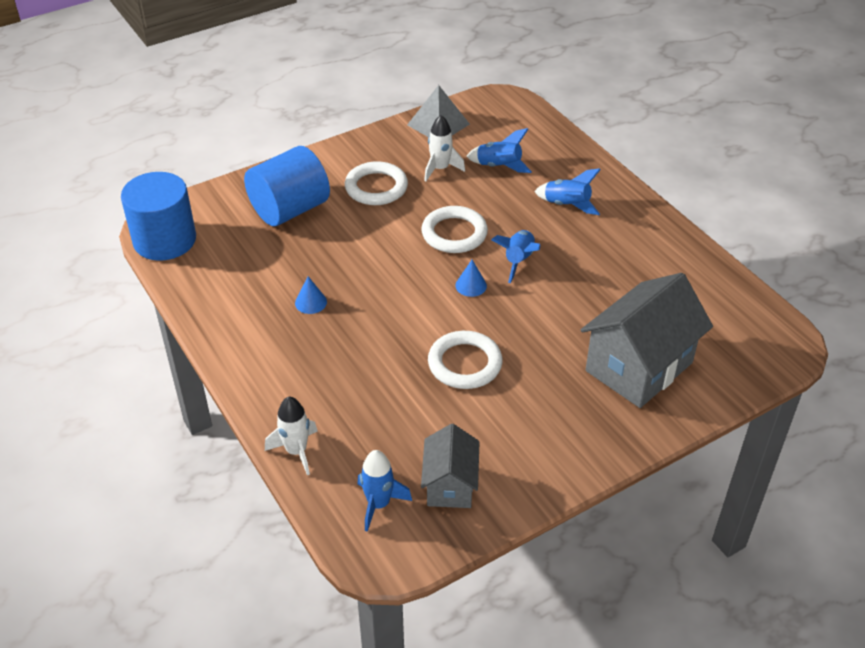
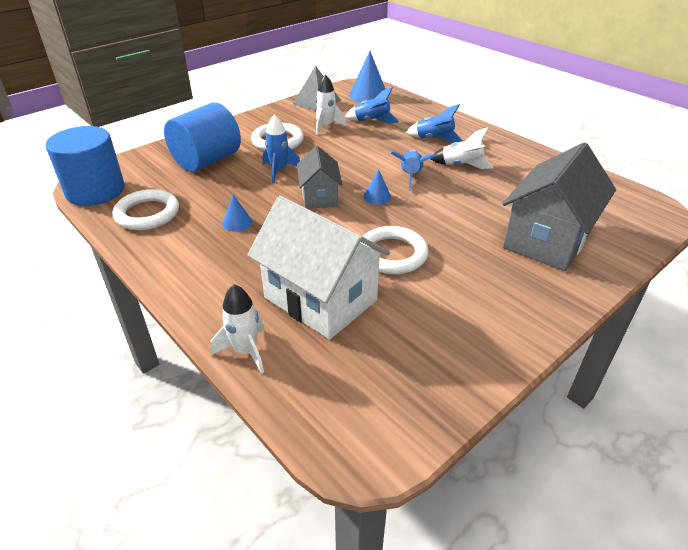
camera: 10 degrees left, 5 degrees down
blue rocket [358,450,412,532] -> blue rocket moved to [263,114,300,183]
white ring [421,206,488,253] -> white ring moved to [112,189,179,230]
grey house [421,424,479,508] -> grey house moved to [297,146,343,209]
none -> white house [247,196,390,340]
none -> blue cone [349,51,385,103]
none -> white rocket [430,127,494,169]

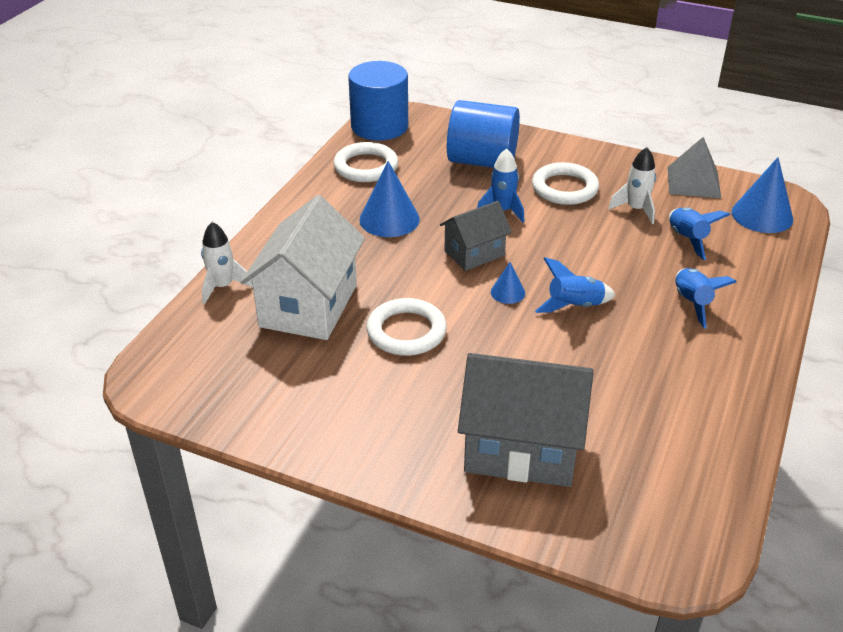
camera: 65 degrees right, 0 degrees up
blue cone [222,195,252,231] -> blue cone [359,161,420,237], size x1.91
white rocket [430,127,494,169] -> none

